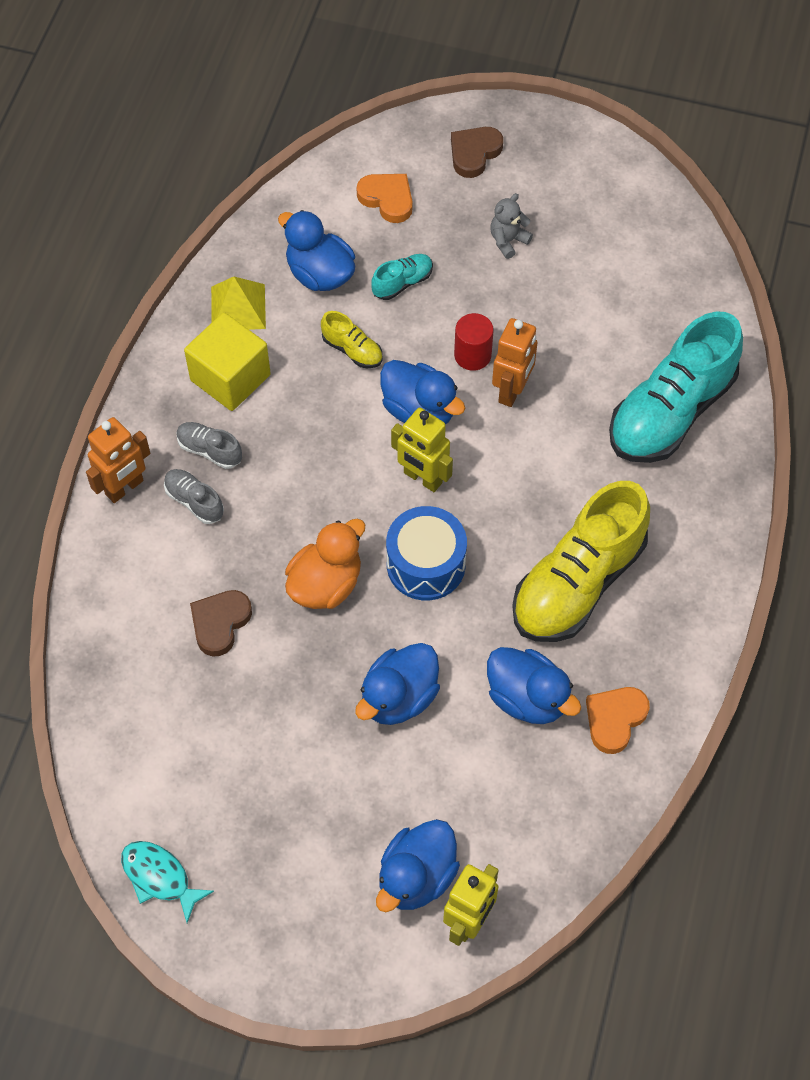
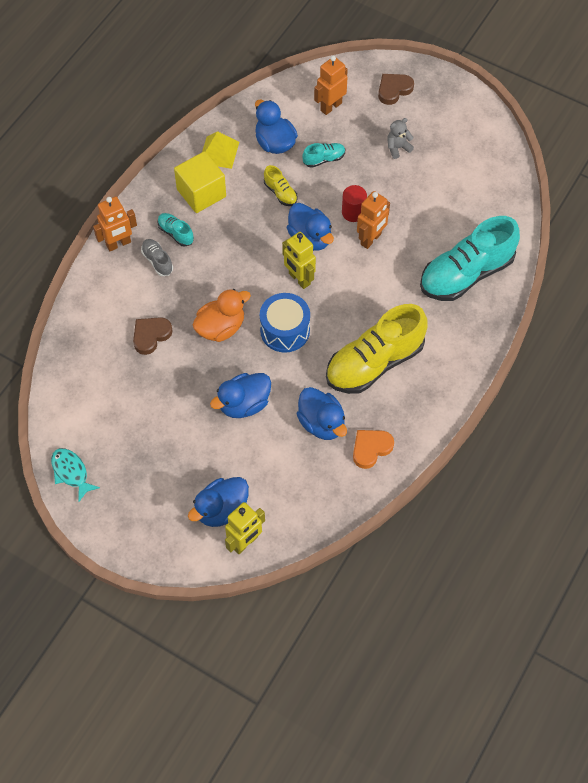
camera: 15 degrees right, 0 degrees up
grey shoe [177,422,242,469] -> turquoise shoe [157,213,194,247]
orange heart [357,174,413,223] -> orange robot [314,56,348,115]

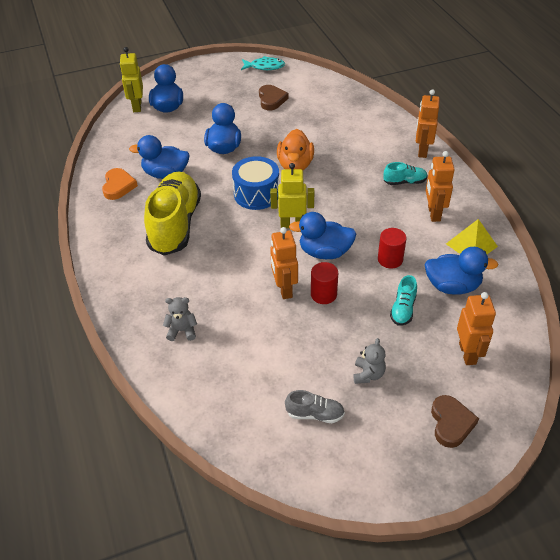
camera: 130 degrees right, 15 degrees down
brown heart [133,317,173,355] -> brown heart moved to [259,85,288,110]
grey shoe [141,239,173,276] -> grey shoe moved to [285,390,345,423]
yellow cube [174,151,226,213] -> orange robot [426,151,455,222]
yellow shoe [264,165,298,206] -> red cylinder [378,228,407,269]
turquoise shoe [420,216,520,301] -> grey teddy bear [163,297,197,341]

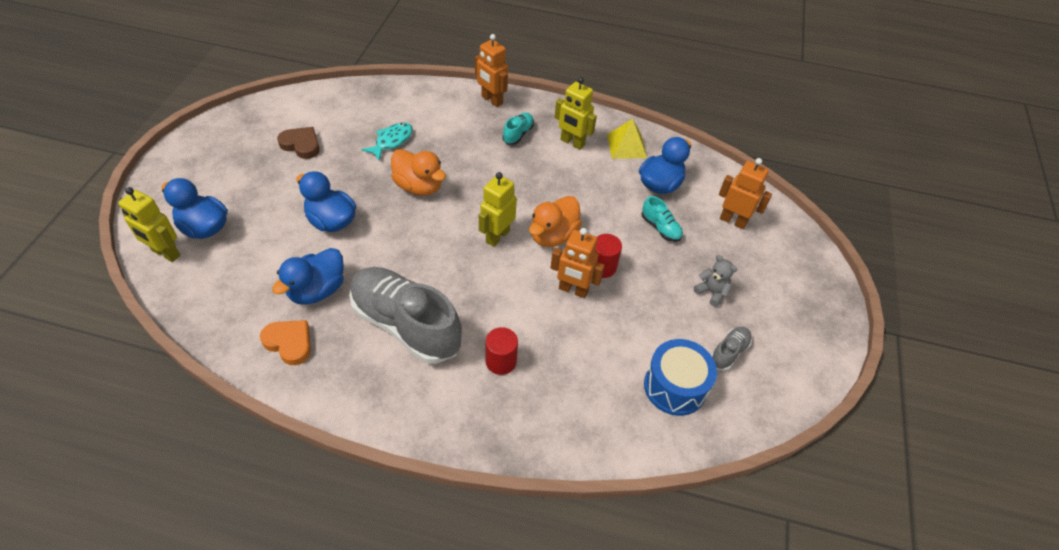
camera: 60 degrees left, 5 degrees up
yellow shoe [144,172,201,256] -> grey shoe [349,267,462,364]
grey teddy bear [163,297,197,341] -> none
blue drum [232,156,279,210] -> blue drum moved to [644,339,717,416]
turquoise fish [241,56,285,70] -> turquoise fish moved to [361,122,413,161]
blue duck [289,212,356,259] -> orange duck [529,196,582,247]
red cylinder [378,228,407,269] -> red cylinder moved to [486,327,518,375]
orange robot [426,151,455,222] -> yellow robot [554,77,597,150]
brown heart [431,395,479,448] -> none

